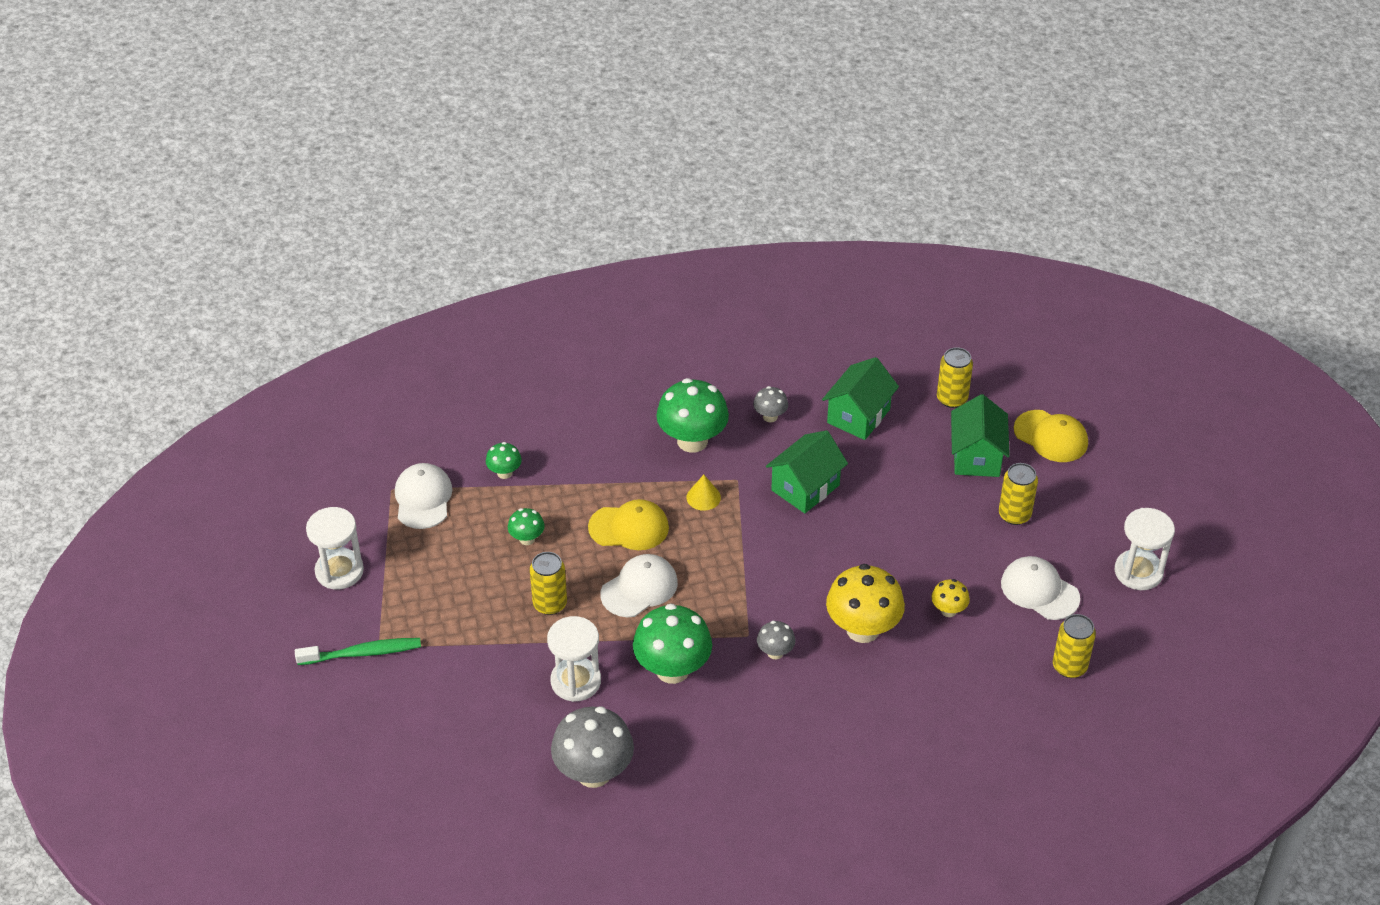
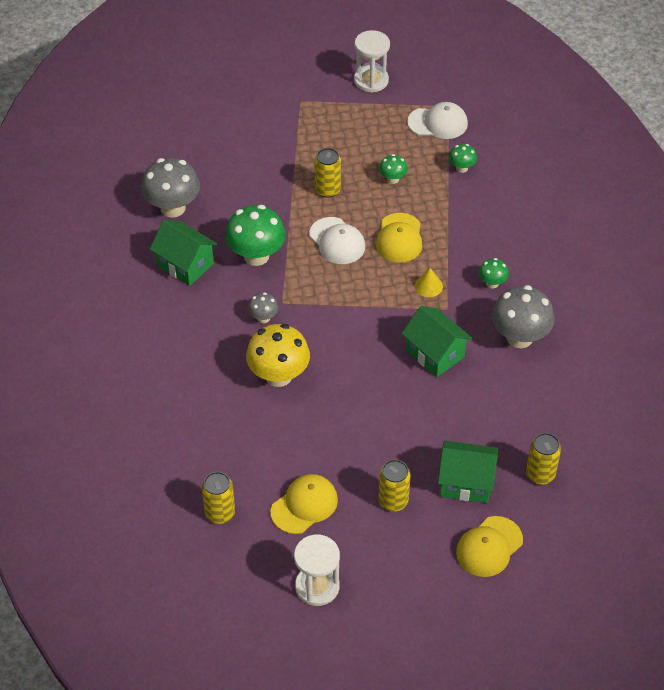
camera: 95 degrees right, 5 degrees up
green toothbrush [295,638,421,665] -> none
white hourglass [547,616,601,702] -> none
green mushroom [656,378,729,453] -> green mushroom [479,258,509,288], size x0.49
grey mushroom [753,386,788,422] -> grey mushroom [491,285,554,348], size x2.03
green house [822,357,899,440] -> green house moved to [150,220,217,286]
yellow mushroom [931,579,970,617] -> none
white cap [1001,556,1080,620] -> yellow cap [271,474,338,534]

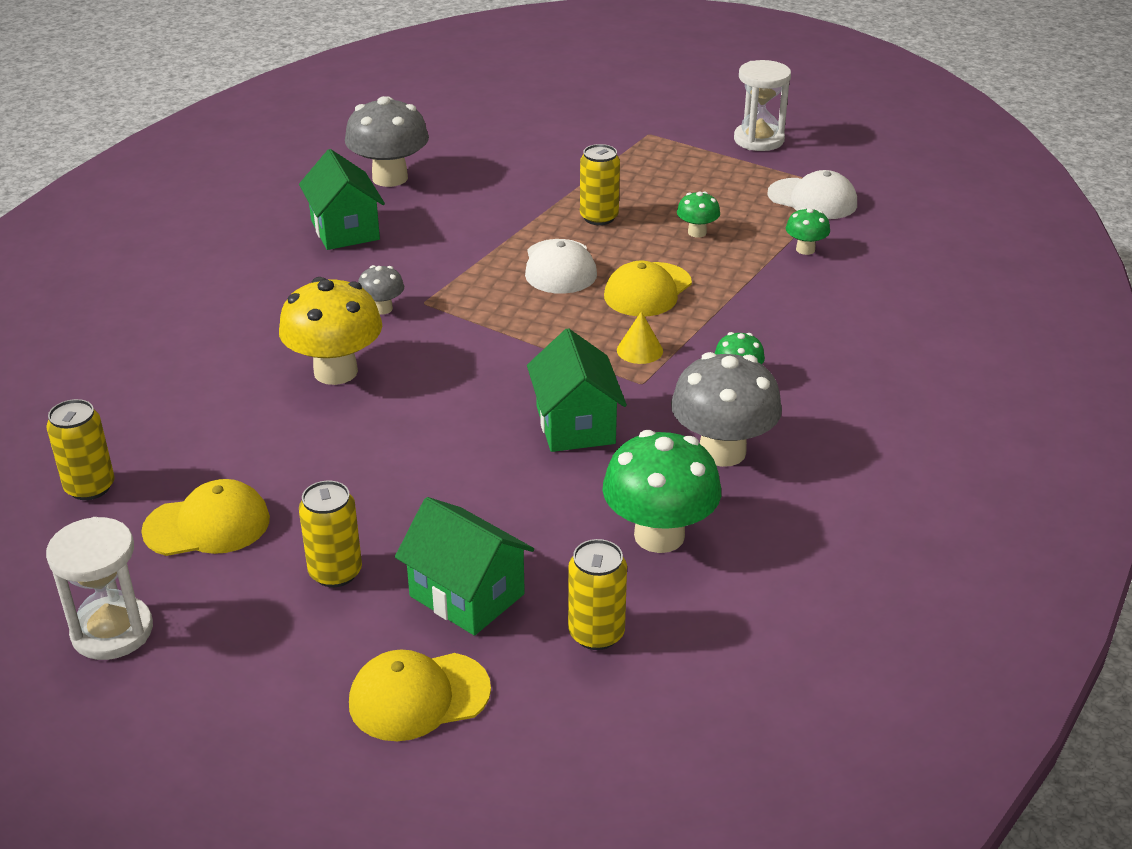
camera: 30 degrees right, 15 degrees down
green mushroom [225,205,285,266] -> green mushroom moved to [602,430,721,553]

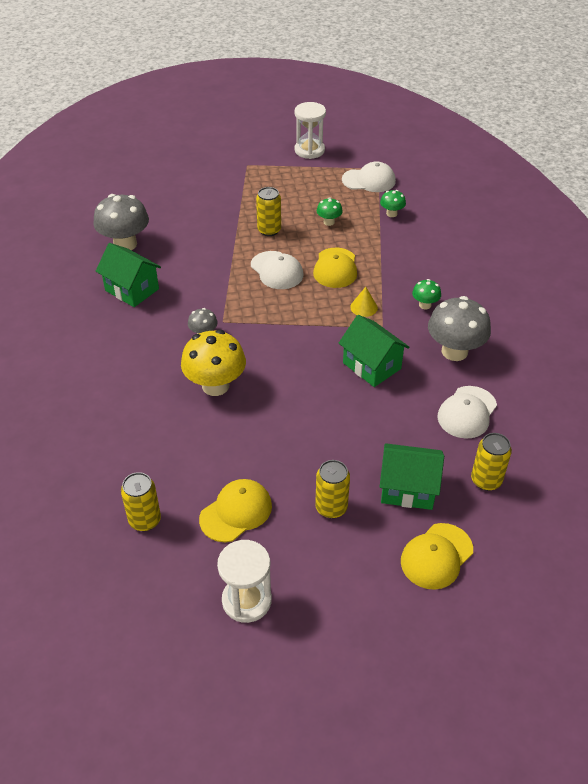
camera: 30 degrees left, 10 degrees up
green mushroom [602,430,721,553] -> white cap [437,386,497,439]

